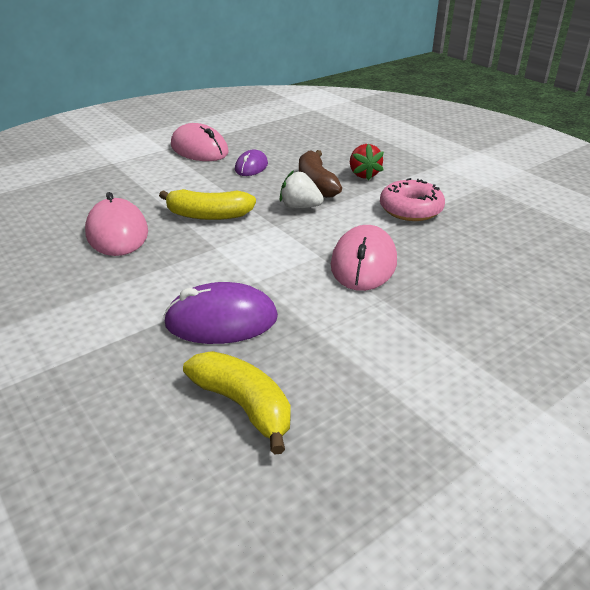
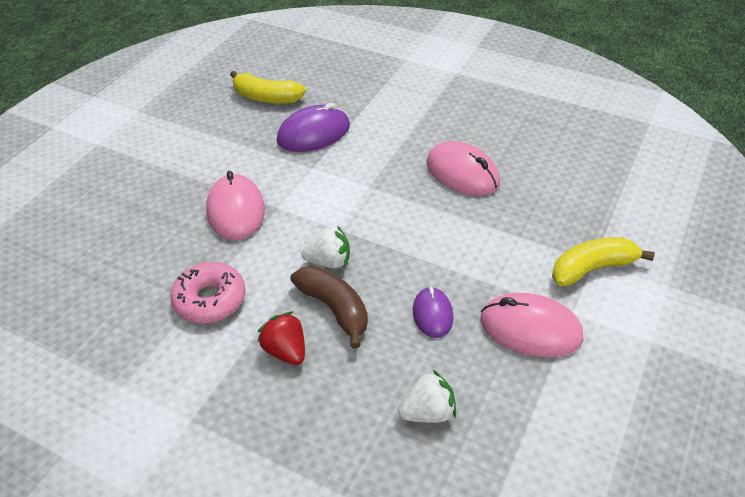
camera: 155 degrees right, 10 degrees up
yellow banana [159,189,256,220] -> yellow banana moved to [552,237,654,286]
none -> white strawberry [398,370,456,423]

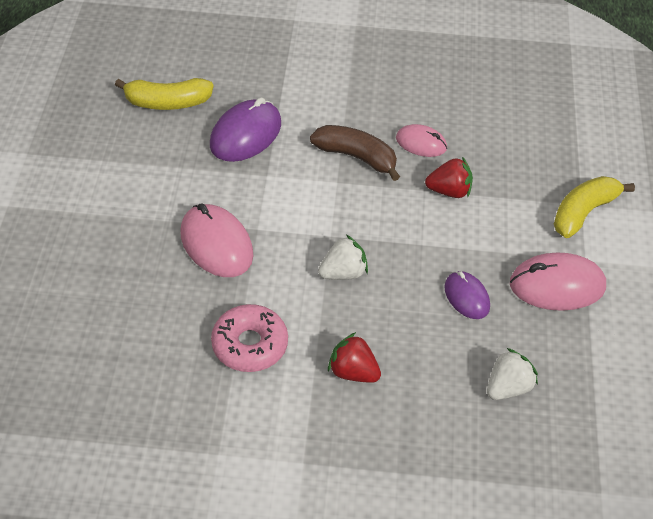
camera: 25 degrees left, 5 degrees up
brown banana [290,266,368,349] -> brown banana moved to [310,125,400,181]
pink mouse [426,141,500,196] -> pink mouse [396,124,447,157], size x0.60
none -> red strawberry [425,157,473,198]

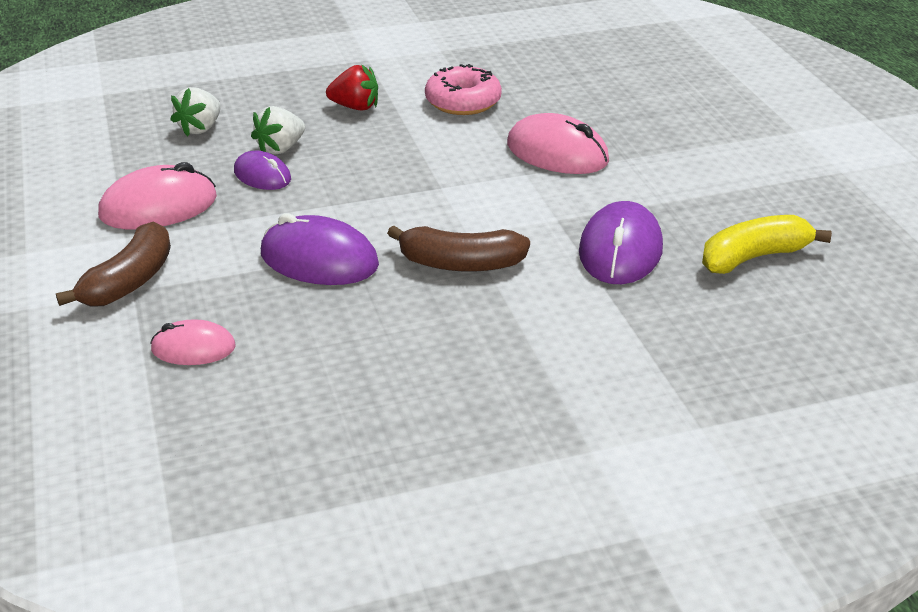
camera: 160 degrees right, 15 degrees down
white strawberry [318,235,368,280] -> white strawberry moved to [251,106,305,155]
pink mouse [396,124,447,157] -> pink mouse moved to [150,319,236,365]
red strawberry [425,157,473,198] -> purple mouse [261,213,379,285]
yellow banana [554,176,635,238] -> brown banana [56,222,171,306]

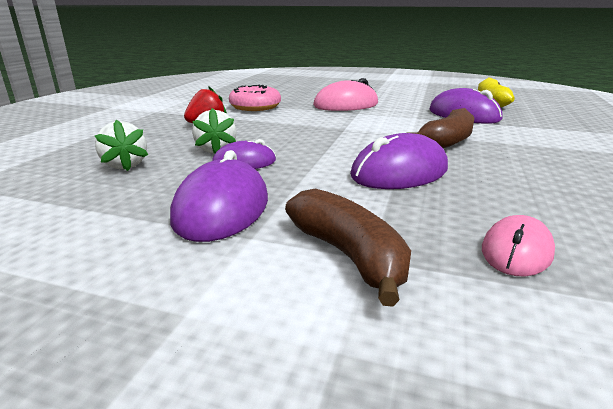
camera: 55 degrees left, 10 degrees down
pink mouse [98,162,217,230] -> purple mouse [170,150,268,242]

